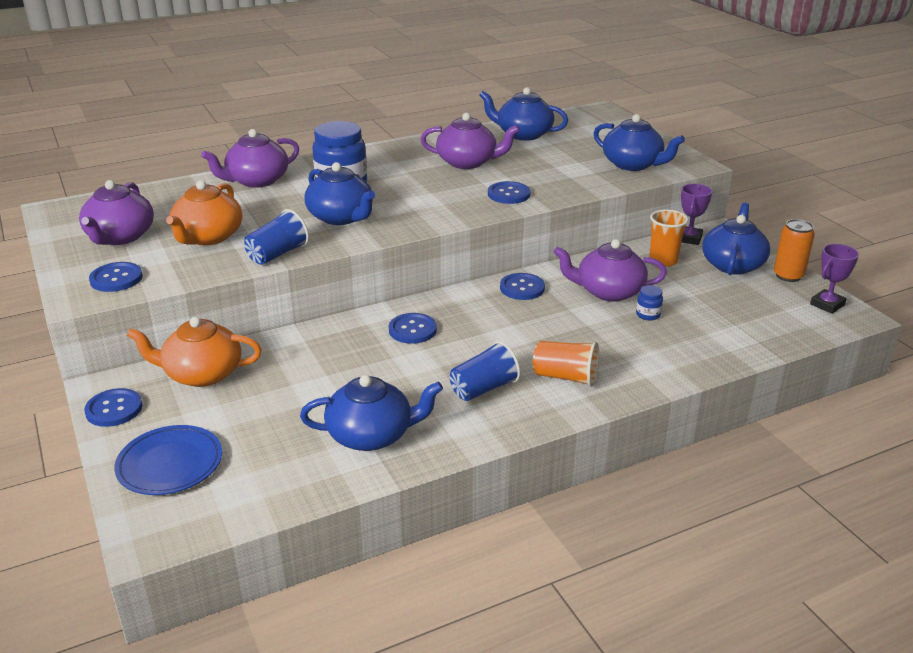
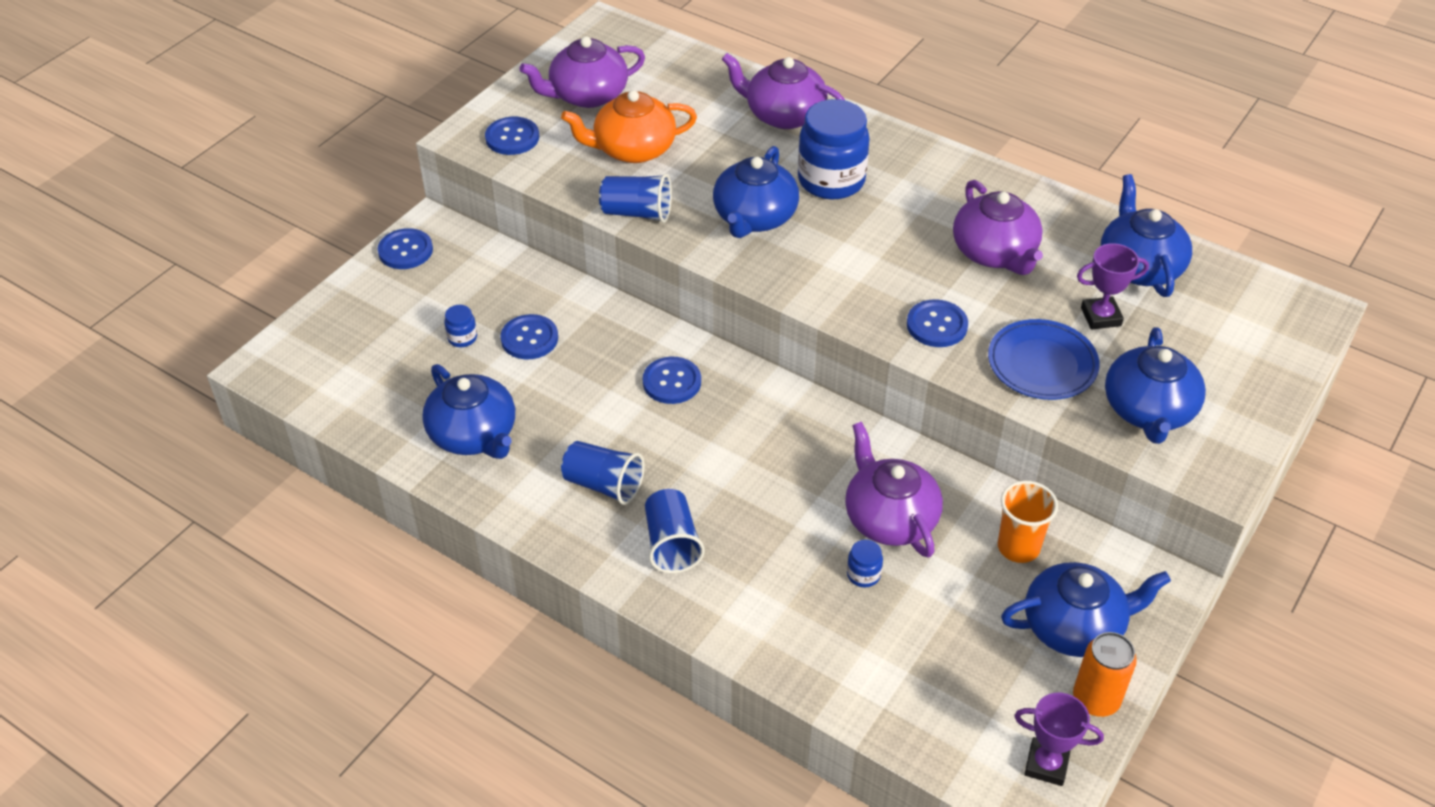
camera: 60 degrees right, 15 degrees up
blue plate [114,425,222,495] -> blue plate moved to [988,319,1100,400]
orange teapot [127,317,262,387] -> none
blue button [500,273,545,300] -> blue button moved to [501,314,558,359]
orange cup [533,341,599,387] -> blue cup [645,489,705,573]
purple trophy [681,184,712,245] -> purple trophy moved to [1077,243,1149,330]
none -> blue jar [444,305,477,347]

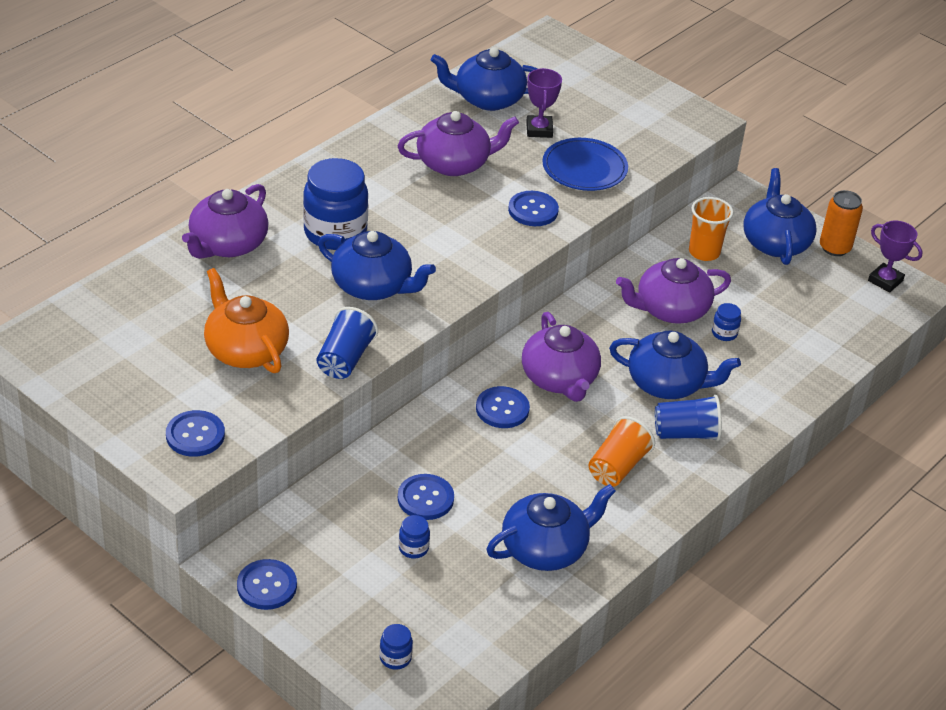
camera: 85 degrees left, 5 degrees down
purple teapot [519,36,645,108] -> purple teapot moved to [522,312,601,402]
orange teapot [561,90,697,163] -> orange teapot turned 150 degrees clockwise [204,268,289,373]
blue cup [561,441,645,505] -> orange cup [589,416,655,487]
purple trophy [1014,693,1104,786] -> purple trophy turned 75 degrees counterclockwise [868,221,923,293]
blue teapot [1105,327,1206,444] -> blue teapot moved to [609,331,741,399]
none -> blue jar [380,624,413,670]

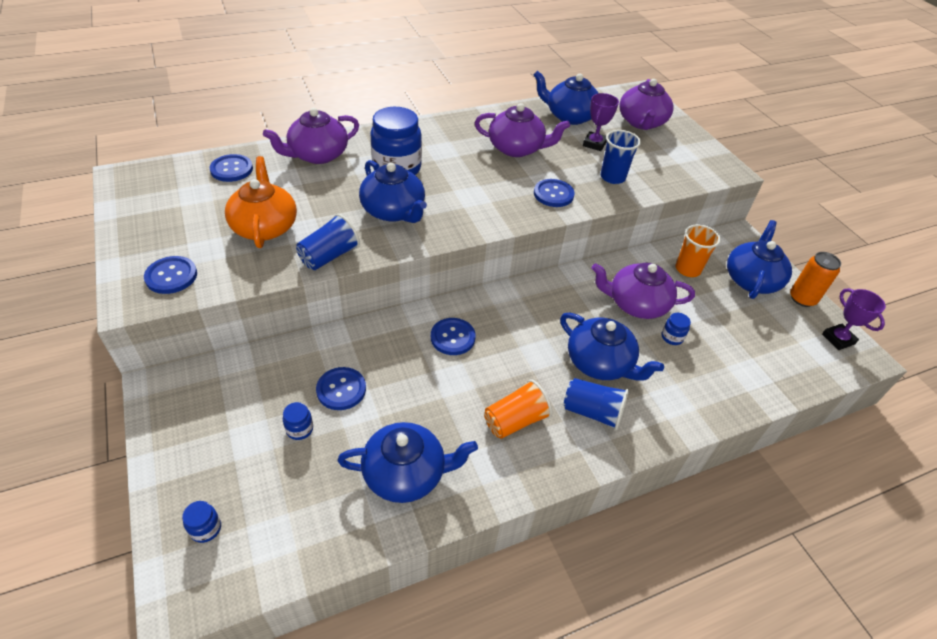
camera: 25 degrees right, 5 degrees up
blue button [237,559,297,610] -> blue button moved to [210,154,253,182]
purple teapot [522,312,601,402] -> purple teapot moved to [619,79,674,130]
blue plate [542,138,628,191] -> blue cup [601,130,641,184]

